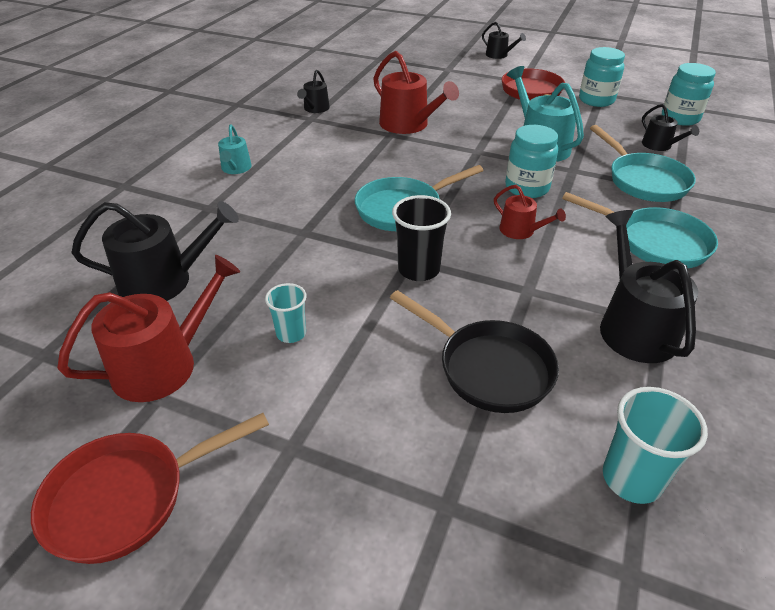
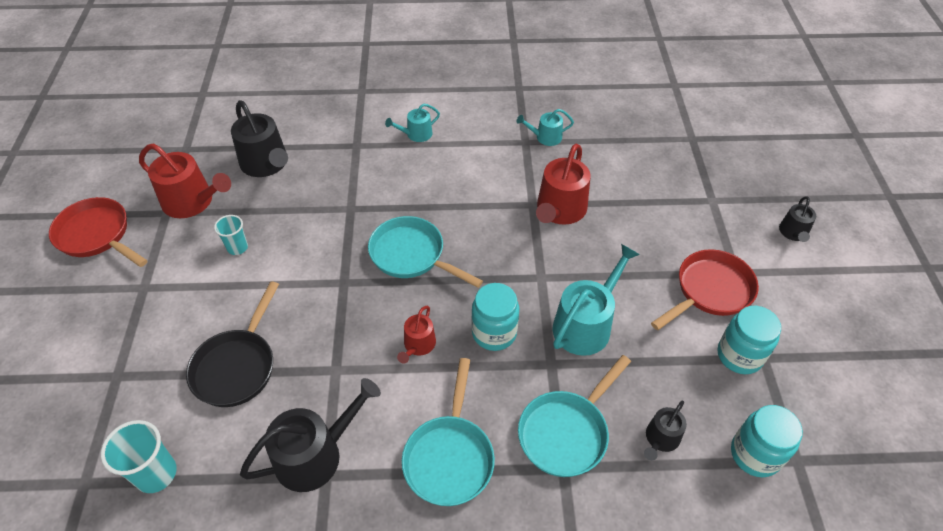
camera: 65 degrees right, 10 degrees up
black watering can [297,70,330,113] -> turquoise watering can [516,109,574,146]
black cup [392,195,451,281] -> none

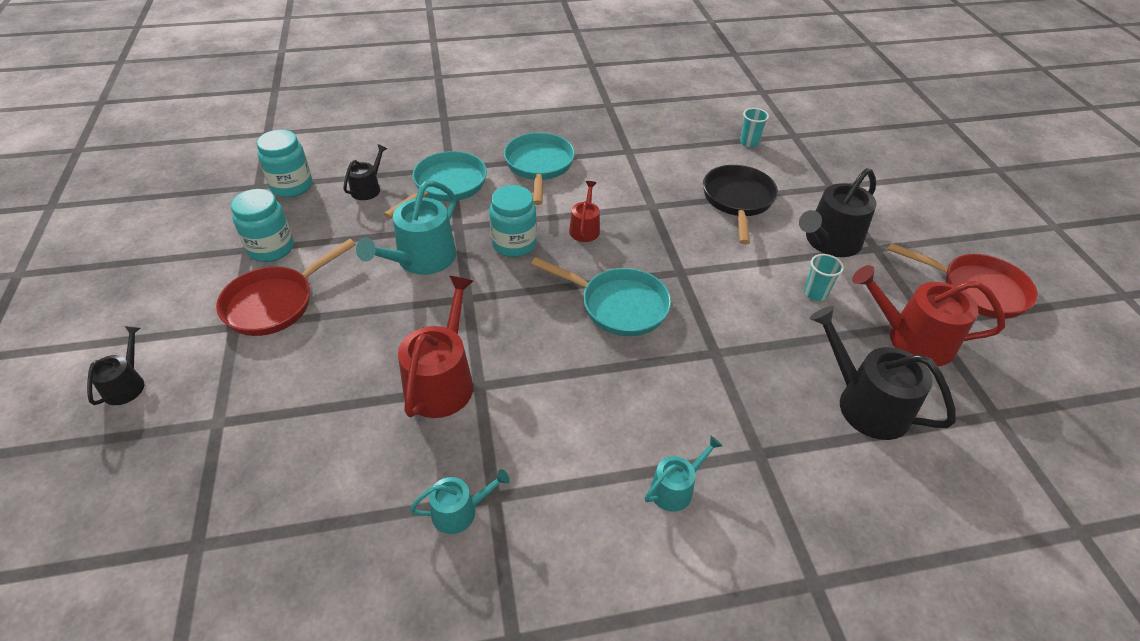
camera: 170 degrees right, 5 degrees down
turquoise cup [101,420,177,493] -> turquoise cup [740,108,769,147], size x0.64
black watering can [240,378,381,492] -> black watering can moved to [799,168,876,257]

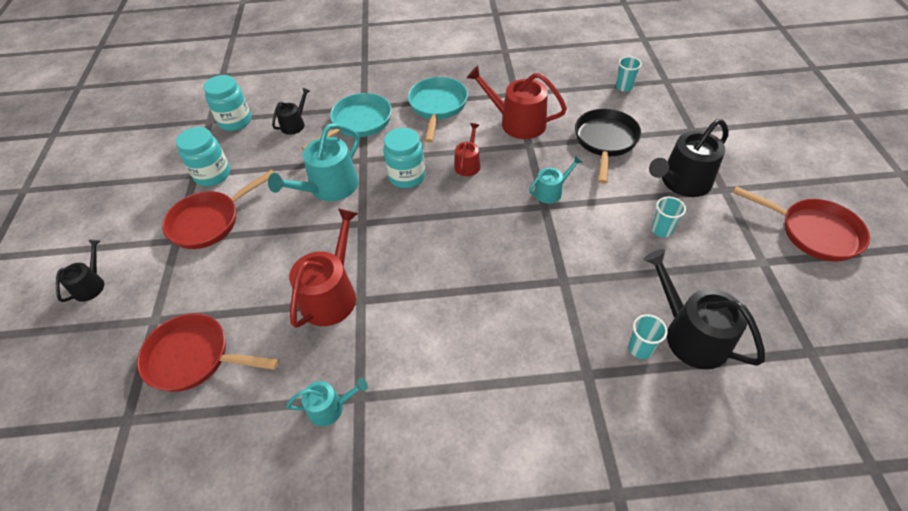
camera: 10 degrees right, 5 degrees up
turquoise pan [531,257,671,336] -> none
turquoise watering can [645,436,722,512] -> turquoise watering can moved to [529,156,582,204]
red watering can [852,265,1005,366] -> red watering can moved to [467,65,567,139]
none -> red pan [137,313,279,392]
none -> turquoise cup [628,314,668,359]

